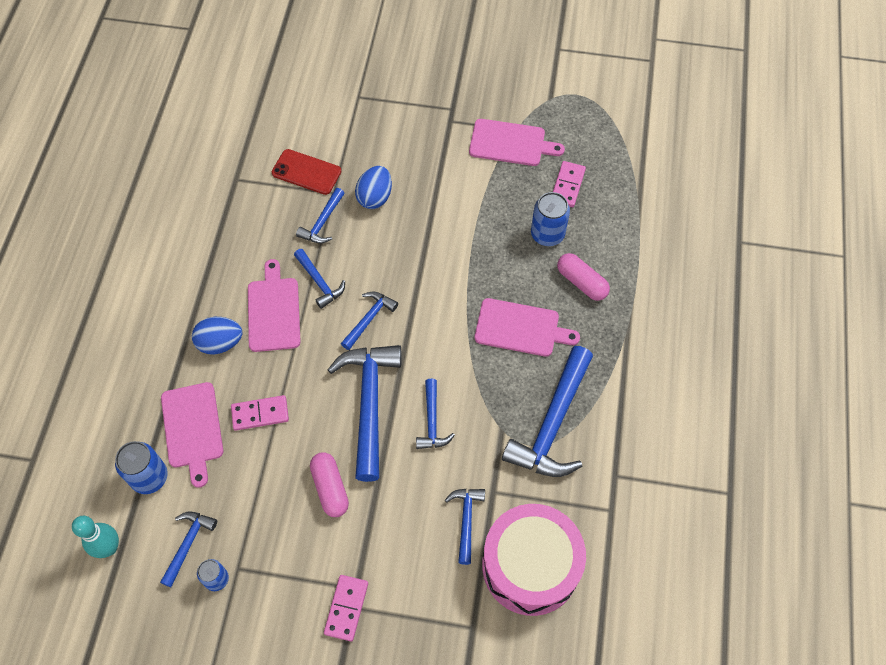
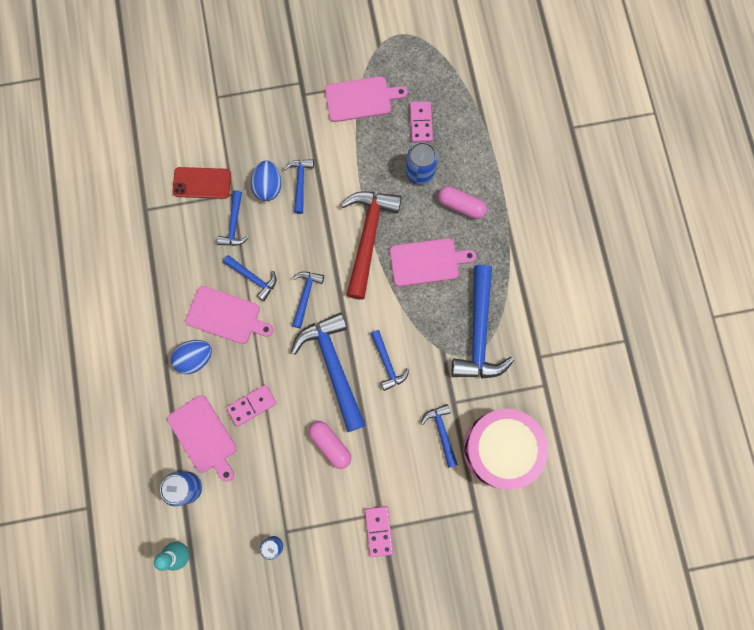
camera: 20 degrees left, 15 degrees up
blue hammer [160,512,217,587] -> blue hammer moved to [284,159,314,214]
pink cutting board [248,259,301,352] -> pink cutting board turned 135 degrees clockwise [185,286,274,344]
none -> red hammer [341,191,402,300]

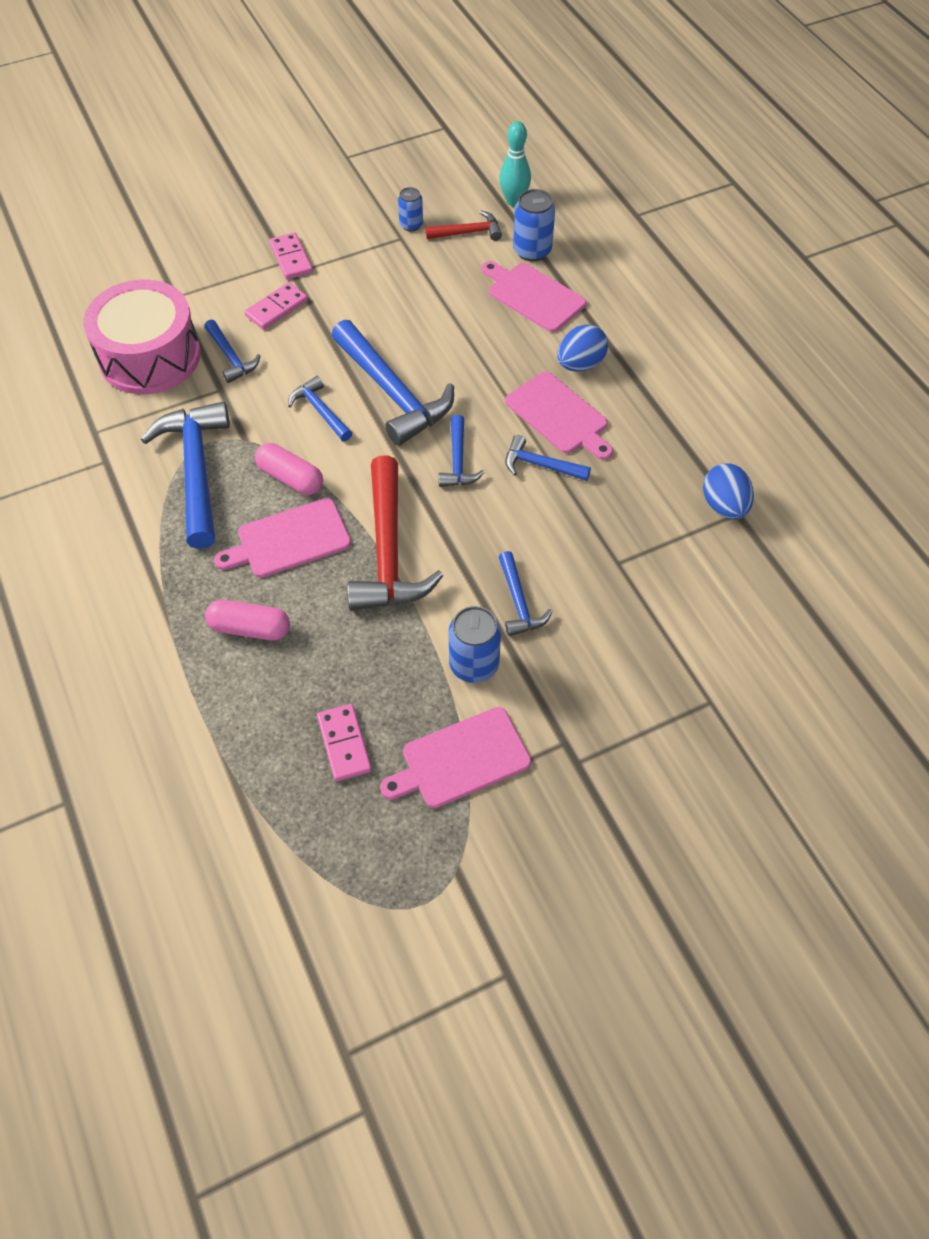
camera: 165 degrees right, 20 degrees down
red phone [172,167,231,199] -> none
pink cutting board [185,286,274,344] -> pink cutting board turned 135 degrees counterclockwise [505,372,613,460]
blue hammer [217,190,249,246] -> none
pink domino [226,385,277,426] -> pink domino moved to [244,282,308,330]
blue egg [251,161,281,201] -> blue egg moved to [703,463,754,519]
pink capsule [308,421,351,469] -> pink capsule moved to [255,443,323,495]
blue can [406,142,438,185] -> blue can moved to [448,606,501,683]
none -> red hammer [425,211,502,241]

